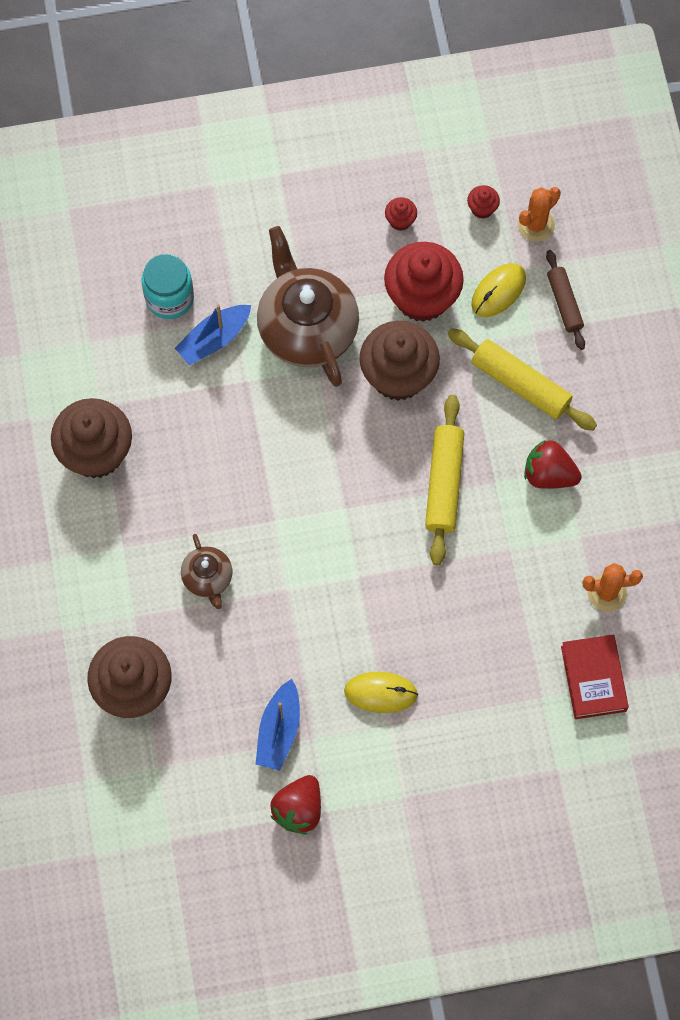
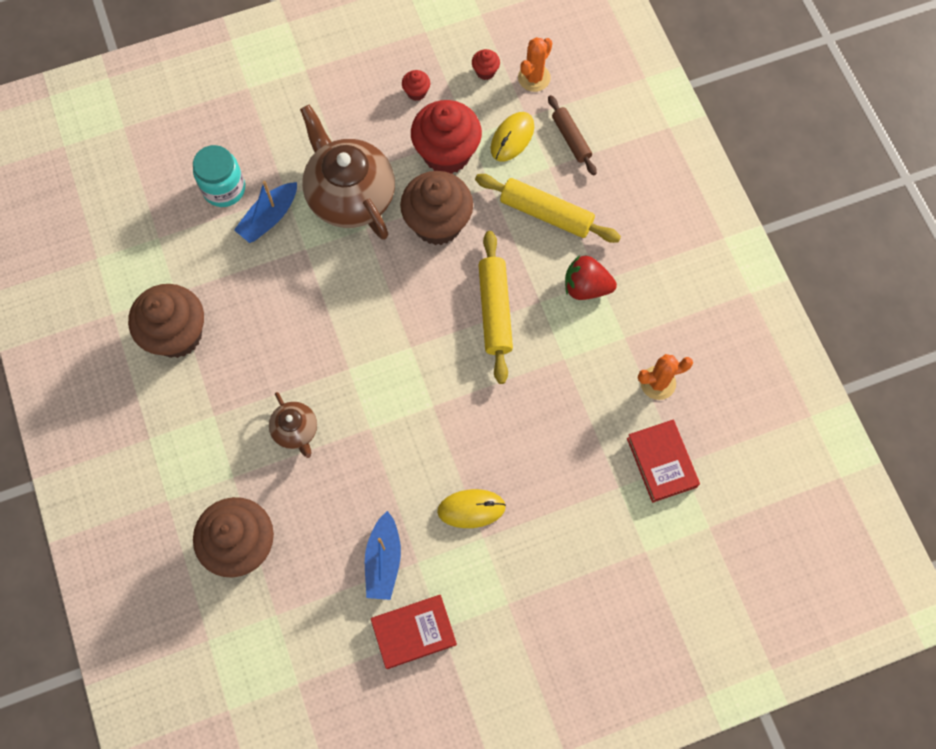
camera: 10 degrees left, 0 degrees up
red strawberry [270,775,321,834] -> red book [371,595,457,669]

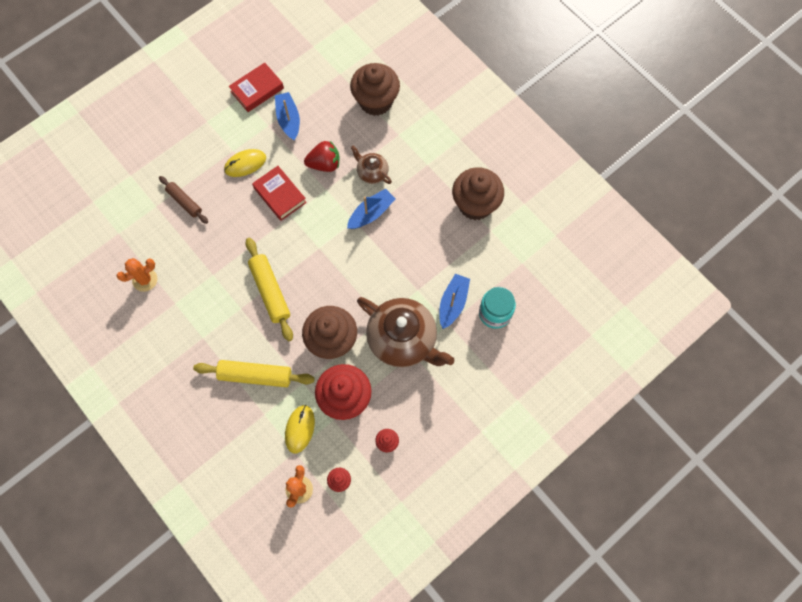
camera: 160 degrees right, 0 degrees up
brown rolling pin [548,95,597,175] -> brown rolling pin moved to [159,176,208,224]
red strawberry [565,255,617,300] -> red strawberry moved to [304,141,340,172]
red book [627,420,700,503] -> red book moved to [252,166,307,221]
none -> blue boat [347,189,395,229]

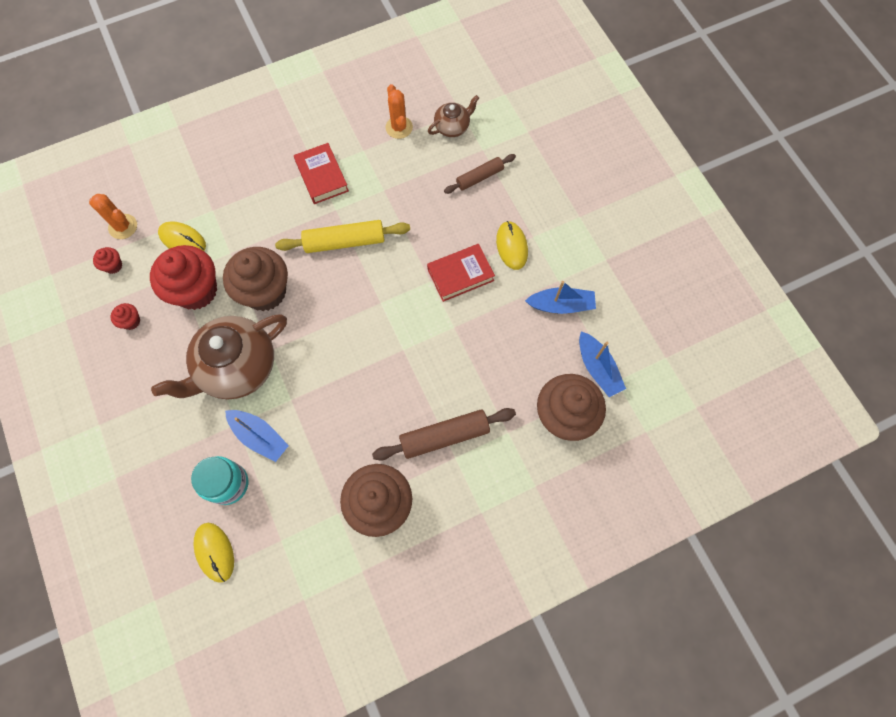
camera: 105 degrees right, 0 degrees up
yellow rolling pin [193,360,315,387] -> none
red book [229,62,284,112] -> red book moved to [294,143,349,204]
red strawberry [304,141,340,172] -> none
blue boat [347,189,395,229] -> blue boat moved to [579,331,626,397]
brown teapot [351,146,392,184] -> brown teapot moved to [428,95,479,137]
none -> yellow mouse [193,523,234,583]
none -> brown rolling pin [372,408,516,461]

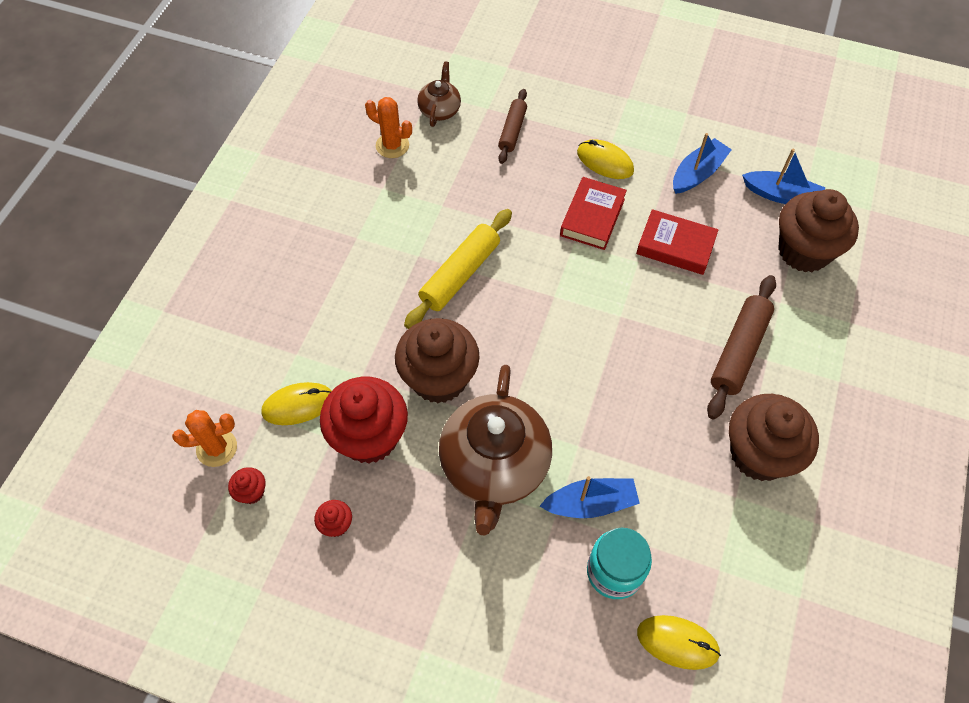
camera: 45 degrees left, 10 degrees down
red book [294,143,349,204] -> red book moved to [636,209,718,275]

